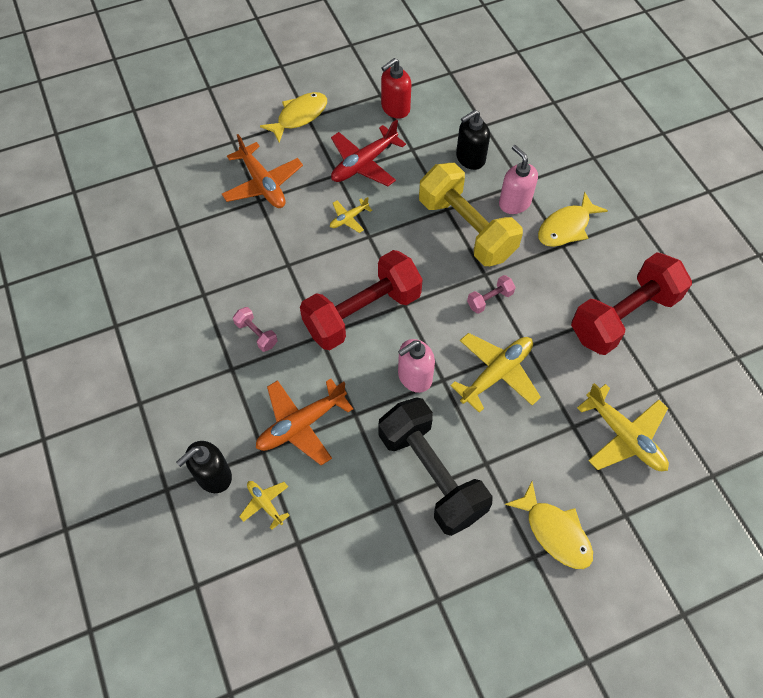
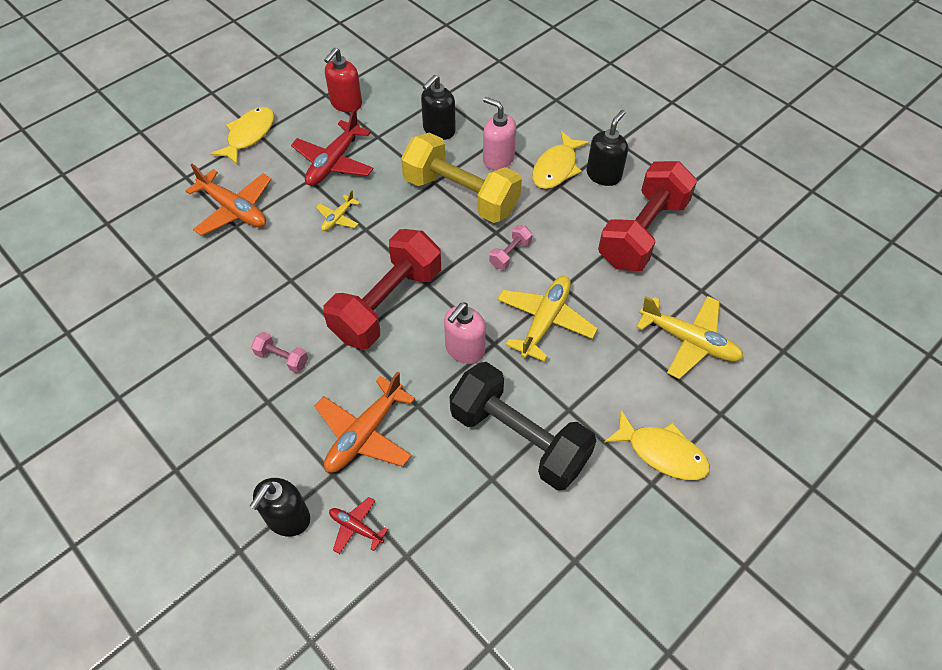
camera: 20 degrees left, 5 degrees down
yellow plane [239,481,290,530] -> red plane [329,497,388,554]
none -> black soap dispenser [587,110,628,186]

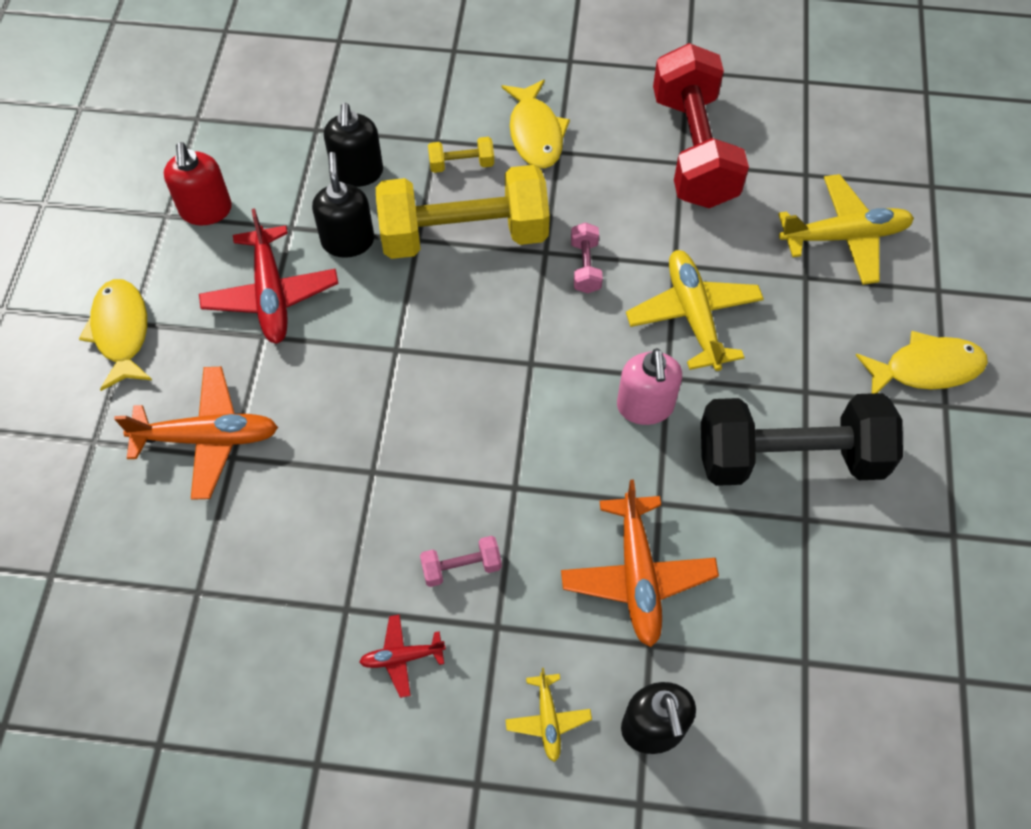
camera: 40 degrees left, 5 degrees up
yellow plane [316,190,360,231] -> yellow plane moved to [505,668,592,762]
red dumbbell [323,229,441,349] -> none
red plane [329,497,388,554] -> red plane moved to [359,614,446,698]
pink soap dispenser [483,97,516,170] -> yellow dumbbell [428,137,494,173]
black soap dispenser [587,110,628,186] -> black soap dispenser moved to [312,152,374,258]

